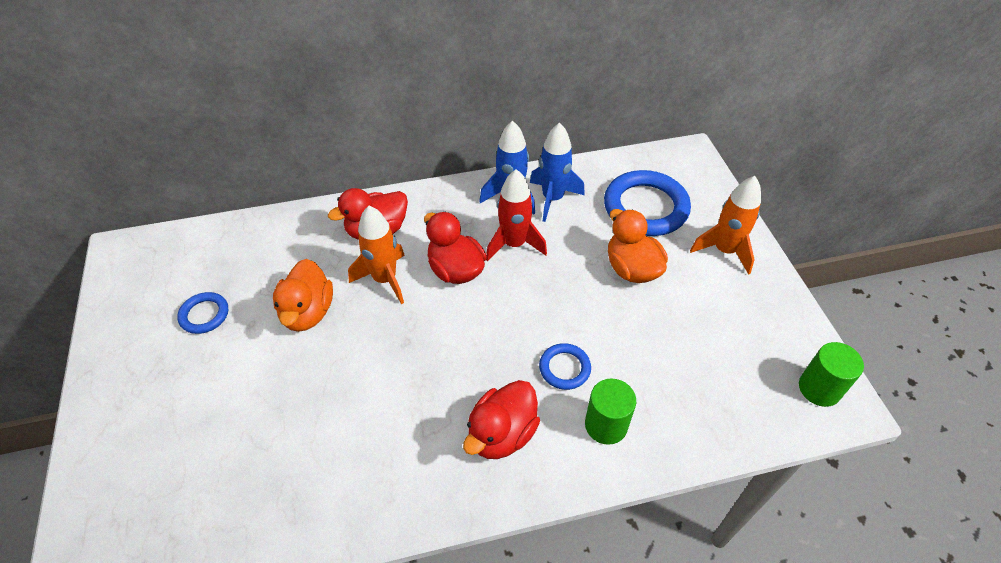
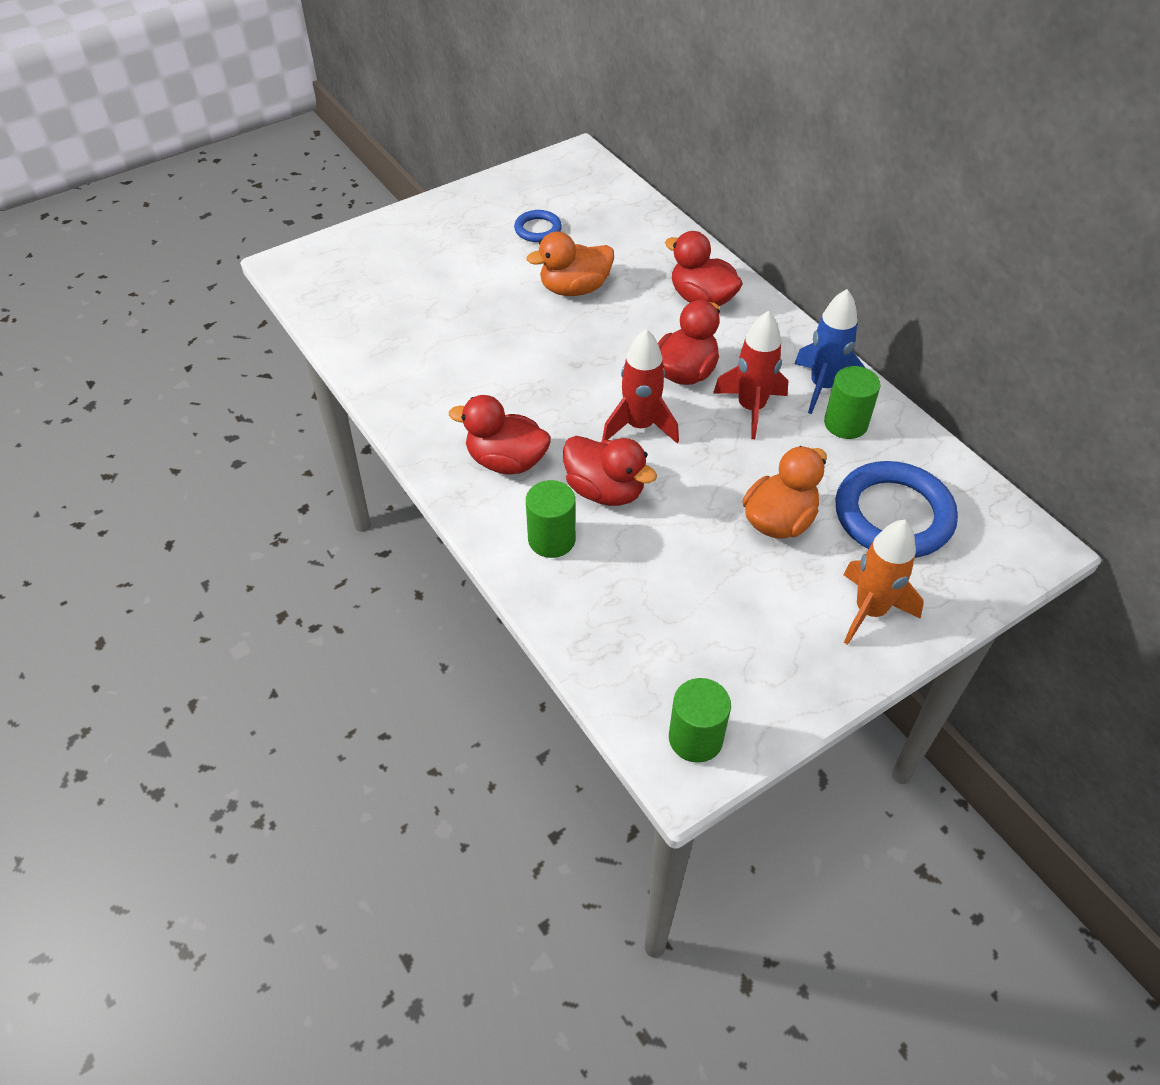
camera: 70 degrees right, 0 degrees up
orange rocket [348,206,405,304] -> none
blue rocket [530,123,585,222] -> green cylinder [824,366,881,439]
blue ring [539,343,591,390] -> red duck [563,436,657,506]
none -> red rocket [602,329,679,443]

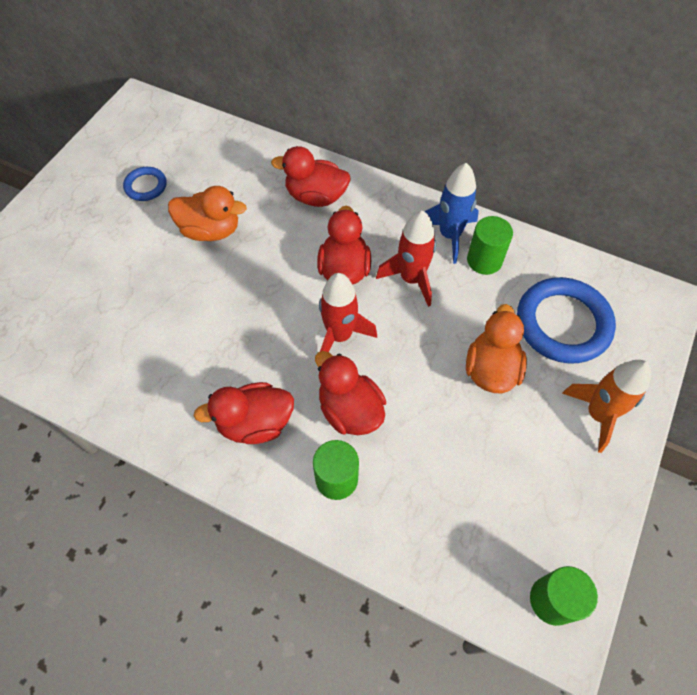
camera: 30 degrees left, 10 degrees up
orange duck [526,231,614,296] -> orange duck turned 120 degrees counterclockwise [168,186,247,241]
red duck [563,436,657,506] -> red duck turned 135 degrees counterclockwise [315,351,386,435]

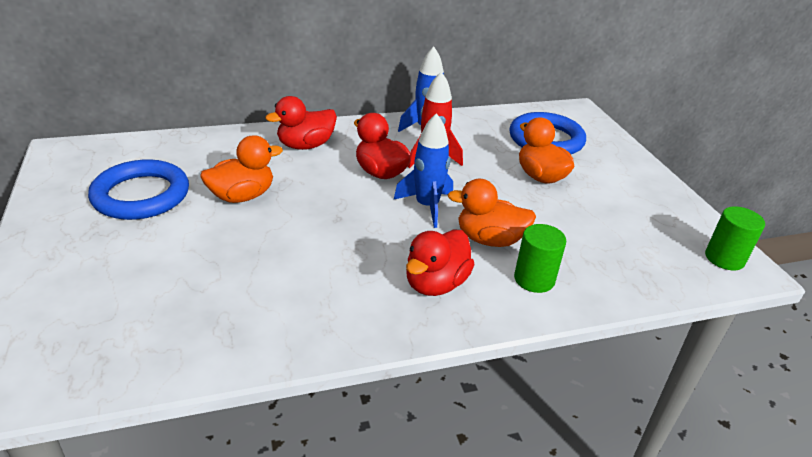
camera: 45 degrees left, 25 degrees down
blue ring [123,167,167,201] -> blue ring [88,159,189,220], size x1.99
red duck [315,351,386,435] -> orange duck [448,179,536,247]
red rocket [319,273,377,352] -> blue rocket [394,113,453,228]
green cylinder [467,216,513,275] -> none
orange rocket [562,360,651,453] -> none

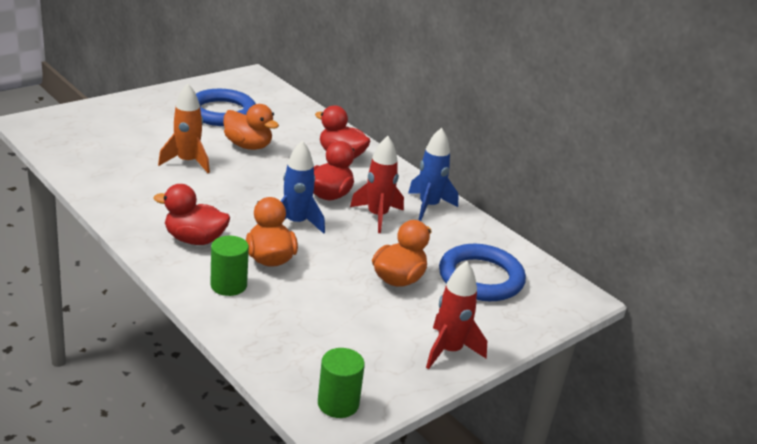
camera: 65 degrees right, 5 degrees down
none -> orange rocket [158,83,210,173]
none -> red rocket [426,261,487,369]

